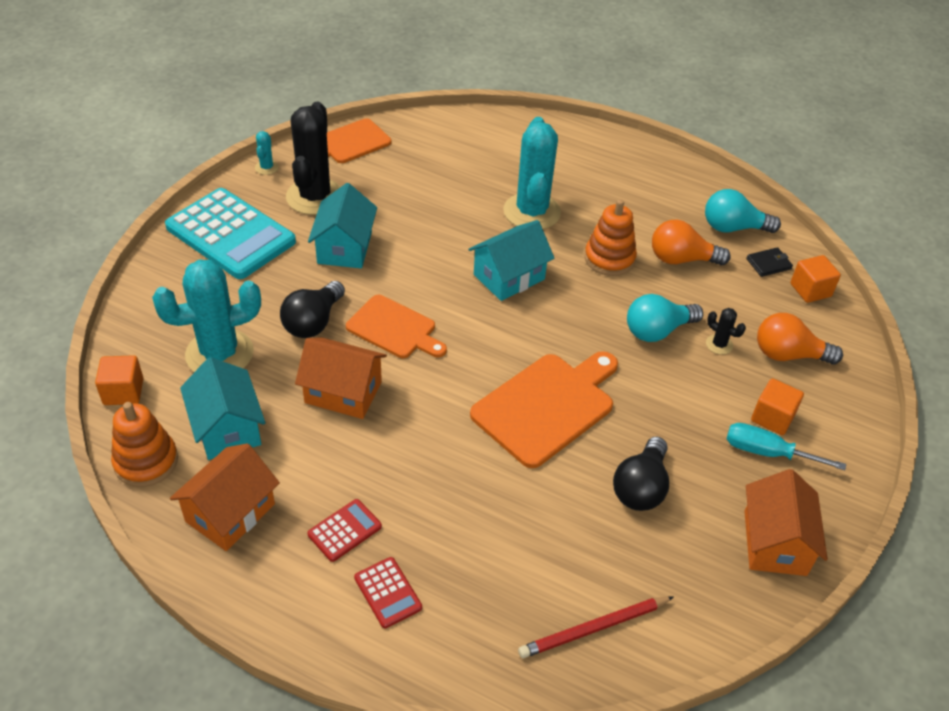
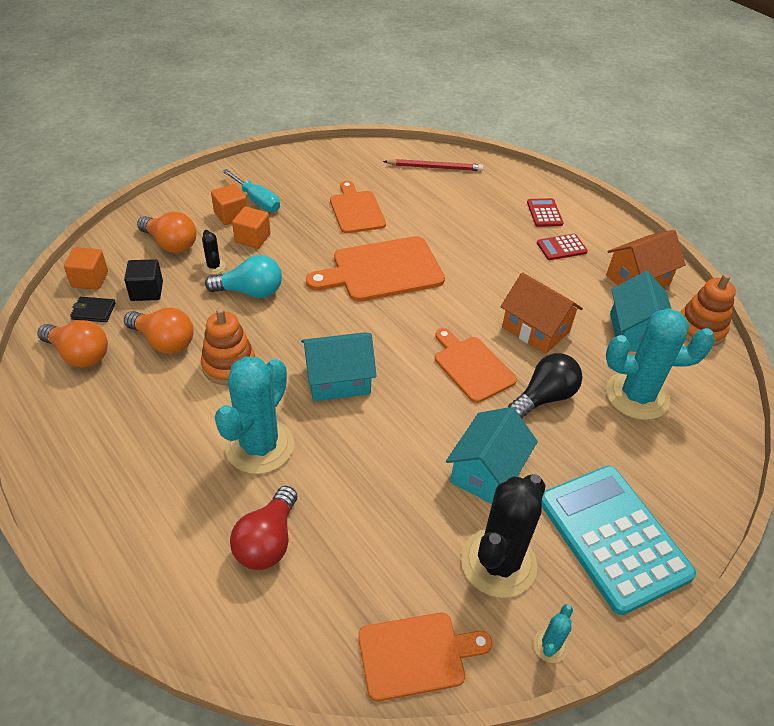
camera: 155 degrees left, 0 degrees up
orange cube [95,355,144,405] -> orange cube moved to [232,207,271,249]
black light bulb [613,436,669,511] -> orange cutting board [330,181,386,233]
turquoise light bulb [705,189,781,233] -> orange light bulb [37,320,108,368]
orange house [744,469,828,576] -> none
none -> black cube [124,259,163,301]
none -> red light bulb [230,486,297,570]

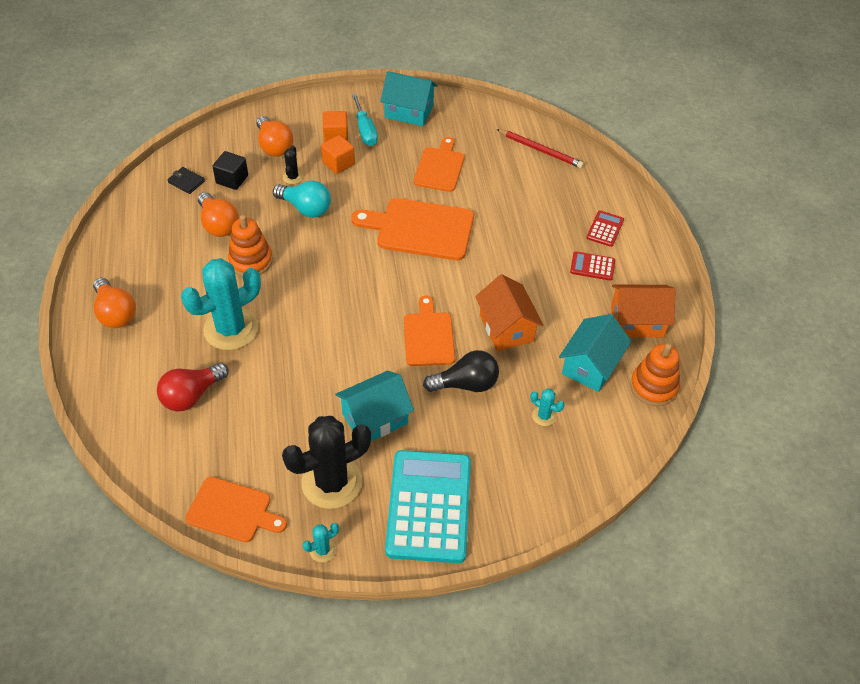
camera: 30 degrees right, 5 degrees up
orange light bulb [37,320,108,368] -> orange light bulb moved to [93,278,136,328]
orange cube [64,247,108,290] -> none
turquoise house [301,332,377,401] -> turquoise house moved to [380,71,438,126]
turquoise cactus [606,308,715,420] -> turquoise cactus [531,389,565,426], size x0.42

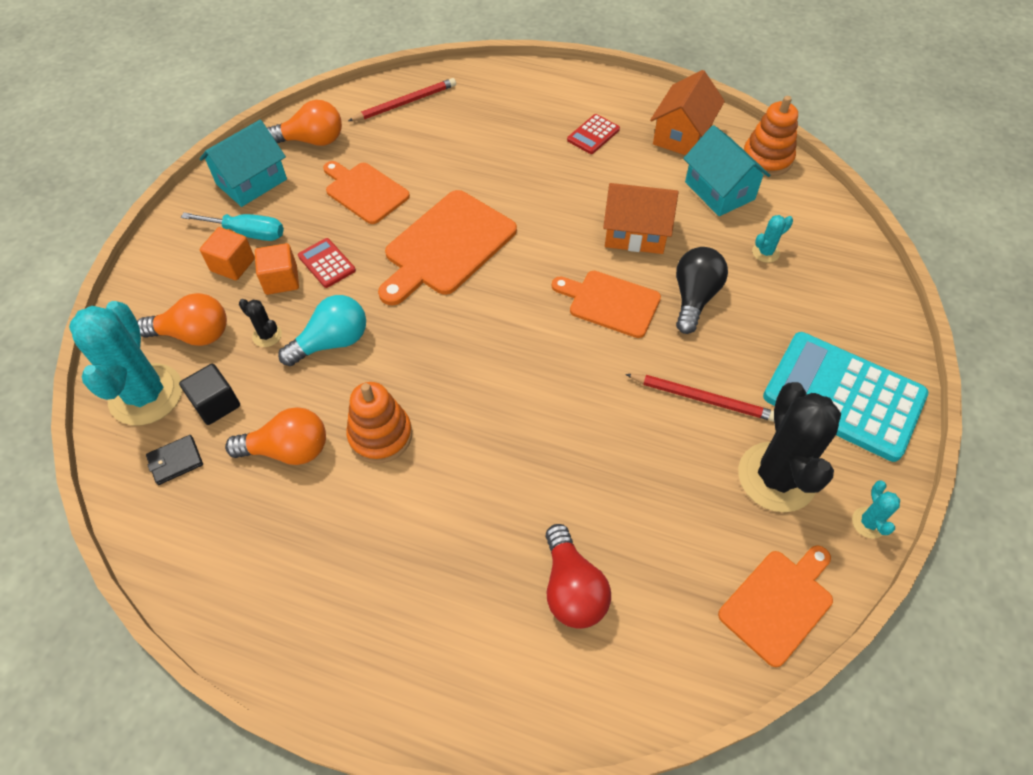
camera: 60 degrees left, 5 degrees up
orange light bulb [93,278,136,328] -> orange light bulb moved to [267,100,342,146]
turquoise cactus [181,258,261,350] -> turquoise cactus moved to [69,301,182,425]
turquoise house [335,371,414,441] -> red pencil [625,374,774,422]
red calculator [587,211,624,247] -> red calculator moved to [298,238,356,288]

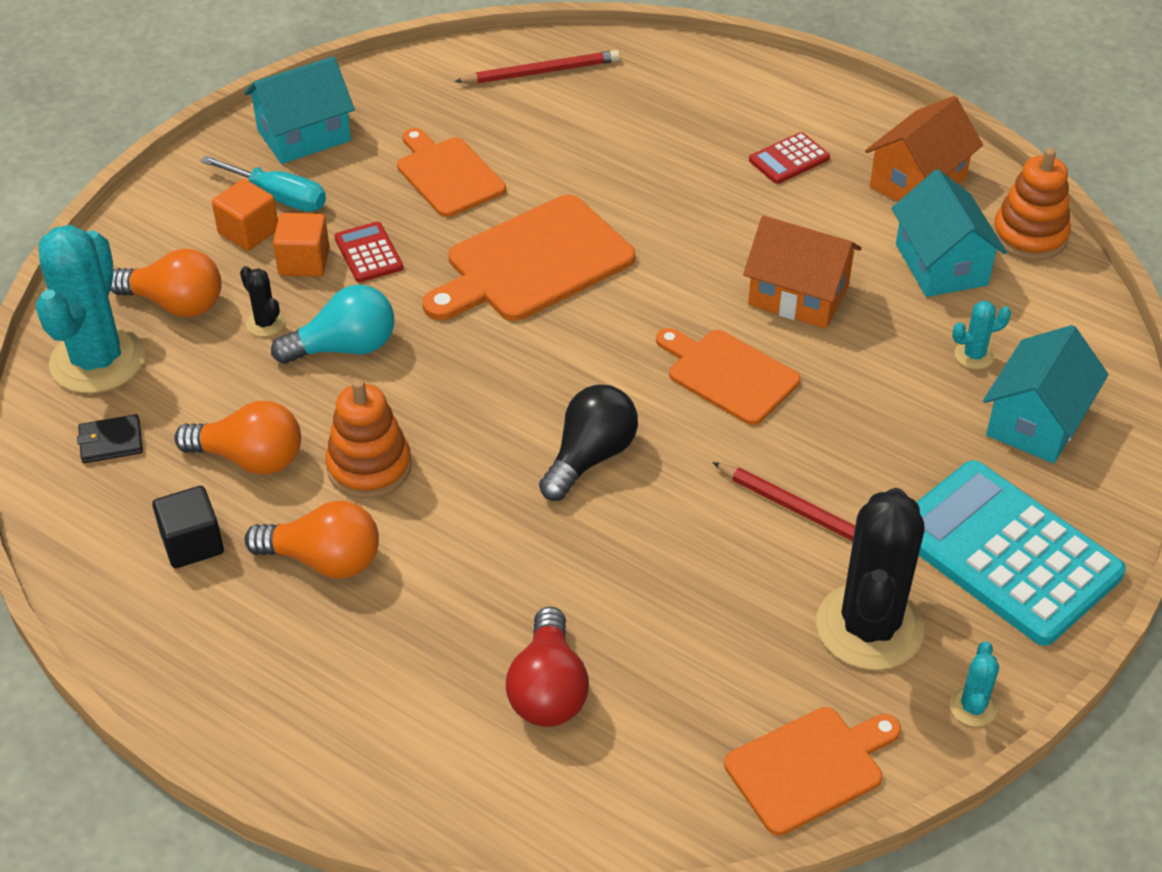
camera: 15 degrees right, 10 degrees down
black cube [179,364,240,425] -> black cube moved to [152,486,224,568]
orange light bulb [267,100,342,146] -> orange light bulb moved to [244,501,379,579]
black light bulb [676,247,728,334] -> black light bulb moved to [539,385,638,501]
none -> turquoise house [983,325,1109,463]

